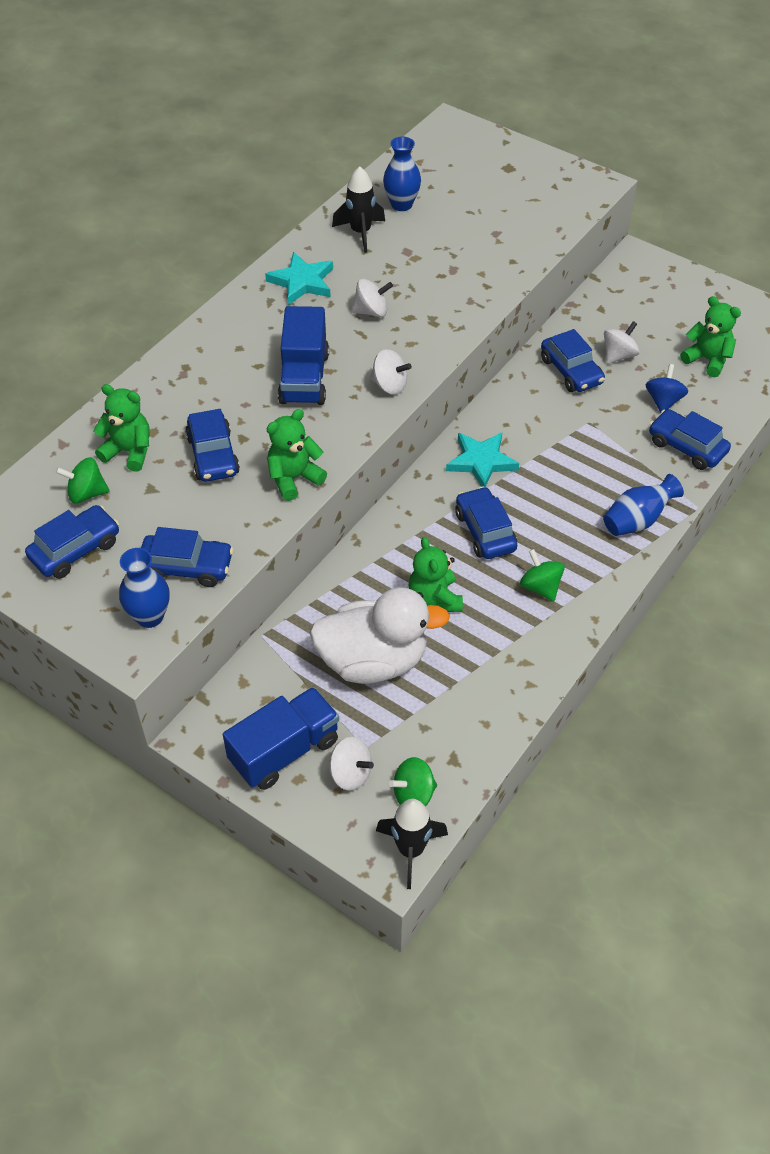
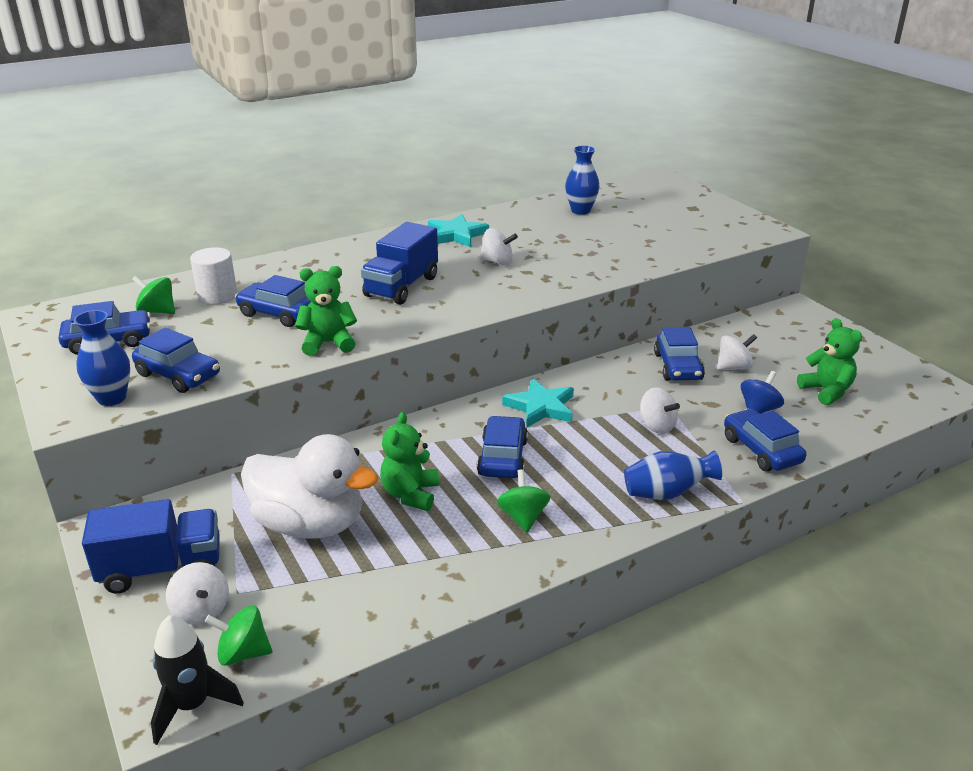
camera: 25 degrees right, 20 degrees down
green teddy bear [93,384,150,472] -> white cylinder [190,247,237,305]
blue car [185,409,240,482] -> blue car turned 105 degrees clockwise [235,275,311,327]
black rocket [332,166,385,253] -> none
white spinning top [370,349,412,395] -> white spinning top moved to [640,387,680,434]

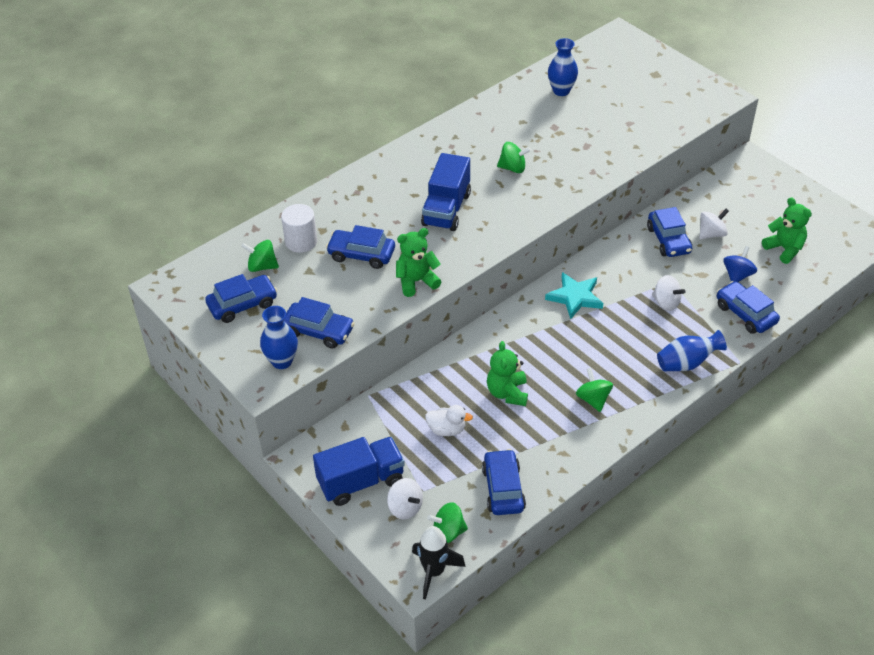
camera: 10 degrees left, 15 degrees up
white duck [241,434,378,539] -> white duck [425,405,473,436], size x0.45
turquoise star [428,214,489,247] -> none
blue car [477,416,528,478] -> blue car moved to [482,449,526,515]
white spinning top [479,228,518,265] -> green spinning top [497,142,531,173]

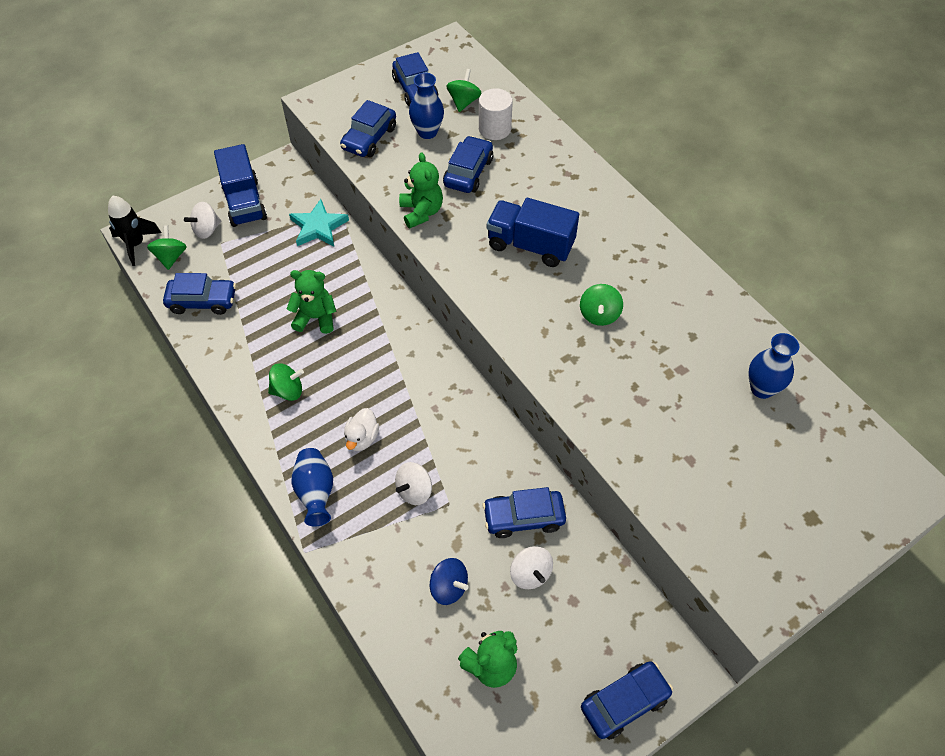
camera: 95 degrees right, 10 degrees up
blue vase [260,306,298,369] -> blue vase moved to [409,73,444,139]
white duck [425,405,473,436] -> white duck moved to [344,408,379,451]
turquoise star [545,272,603,319] -> turquoise star moved to [289,199,349,246]
blue car [717,281,780,334] -> blue car moved to [581,661,673,740]

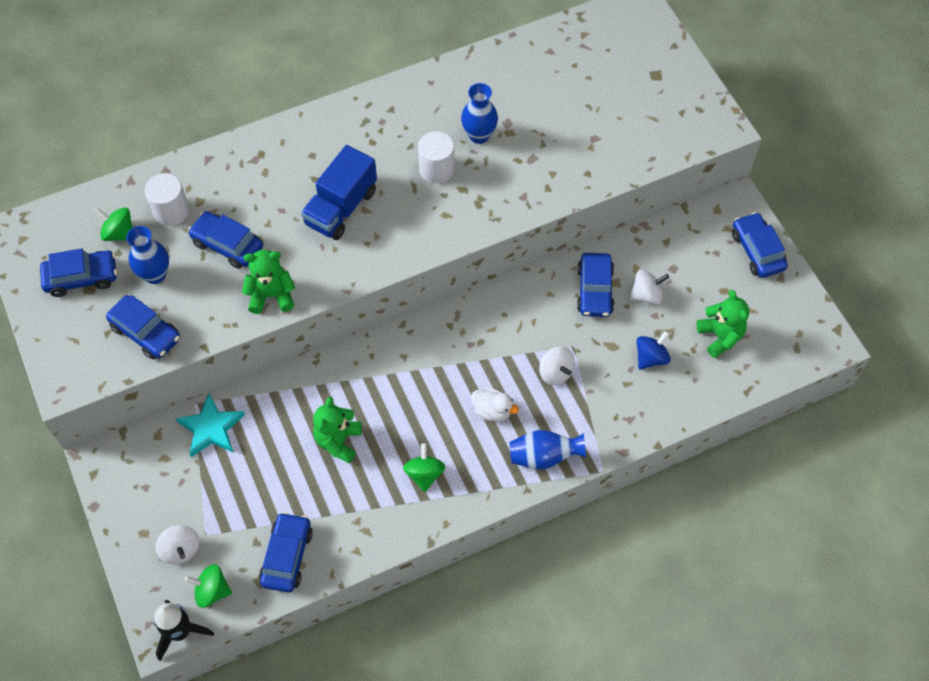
camera: 80 degrees left, 5 degrees up
blue truck [214,144,267,227] -> none
green spinning top [580,284,623,326] -> white cylinder [418,131,454,184]
blue vase [748,333,799,399] -> blue vase moved to [461,83,498,144]

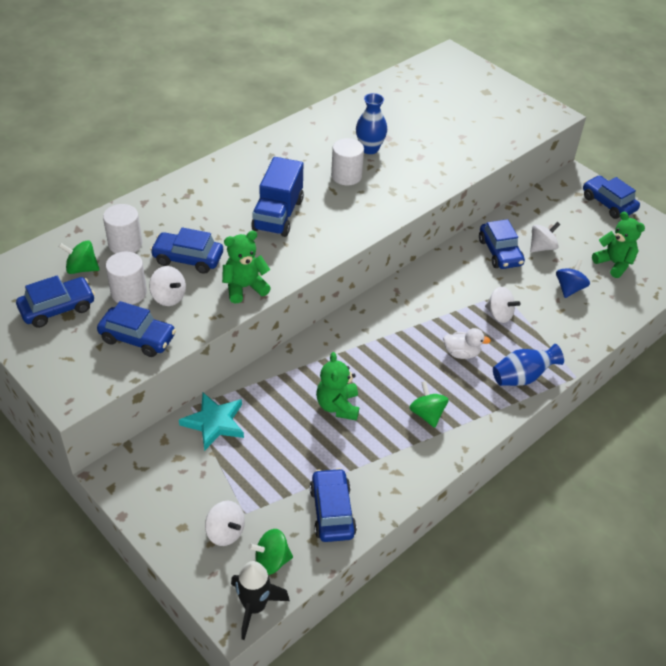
camera: 20 degrees left, 15 degrees down
blue vase [126,226,169,284] -> white cylinder [106,252,147,305]
none -> white spinning top [149,266,186,306]

